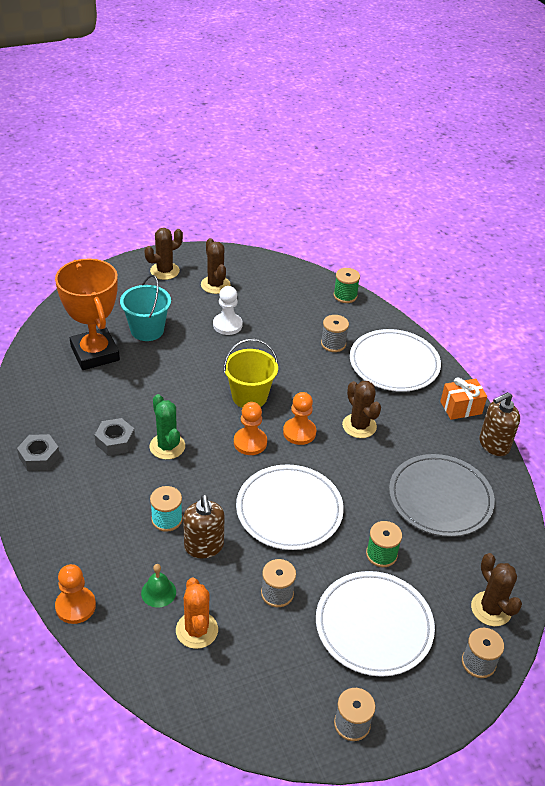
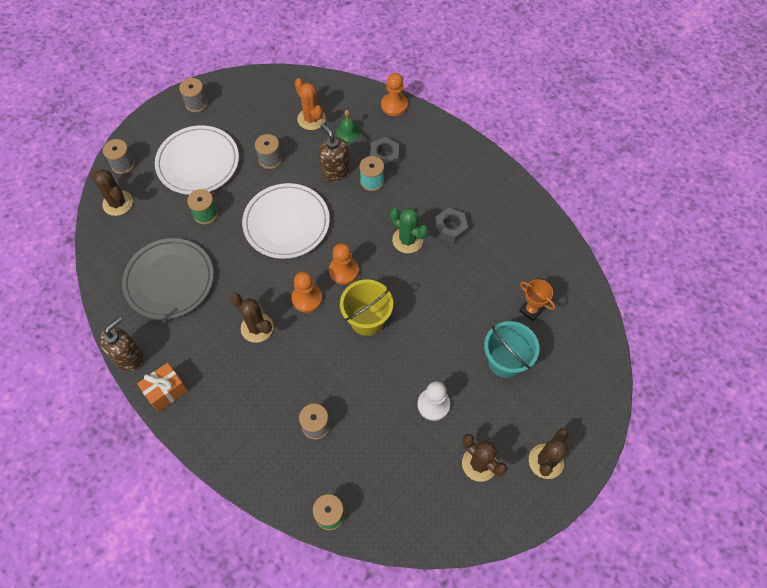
camera: 160 degrees right, 20 degrees up
grey nut [17,434,60,471] -> grey nut moved to [370,137,399,170]
orange trophy [55,259,120,370] -> orange trophy [519,279,556,321], size x0.45
white plate [350,329,441,392] -> none

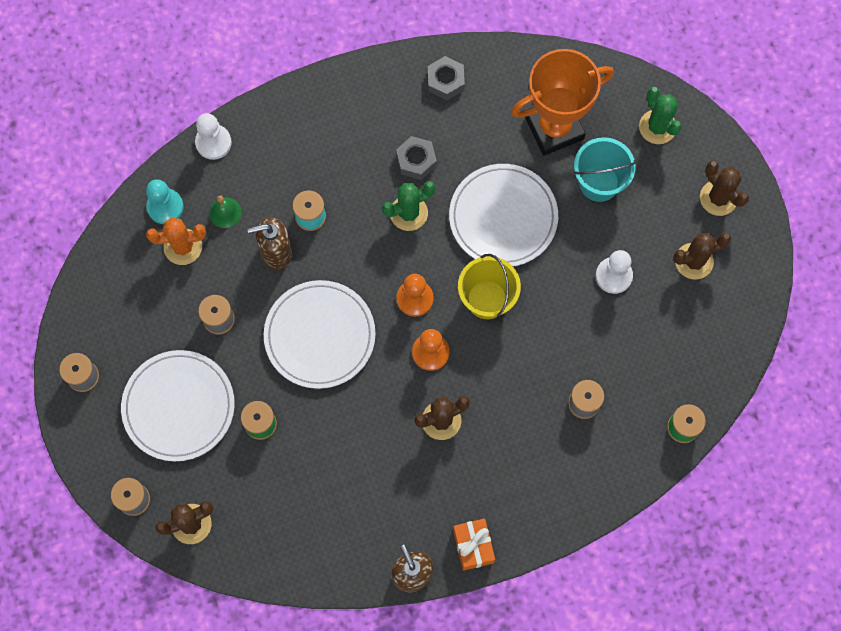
camera: 65 degrees left, 10 degrees up
grey plate [122,238,214,320] -> none
grey nut [370,137,399,170] -> grey nut moved to [427,56,465,100]
orange pawn [381,73,408,116] -> white pawn [195,113,232,160]
orange trophy [519,279,556,321] -> orange trophy [511,49,614,156], size x2.20
none -> turquoise pawn [146,179,184,224]
none -> white plate [449,164,558,266]
none -> green cactus [639,86,682,144]

